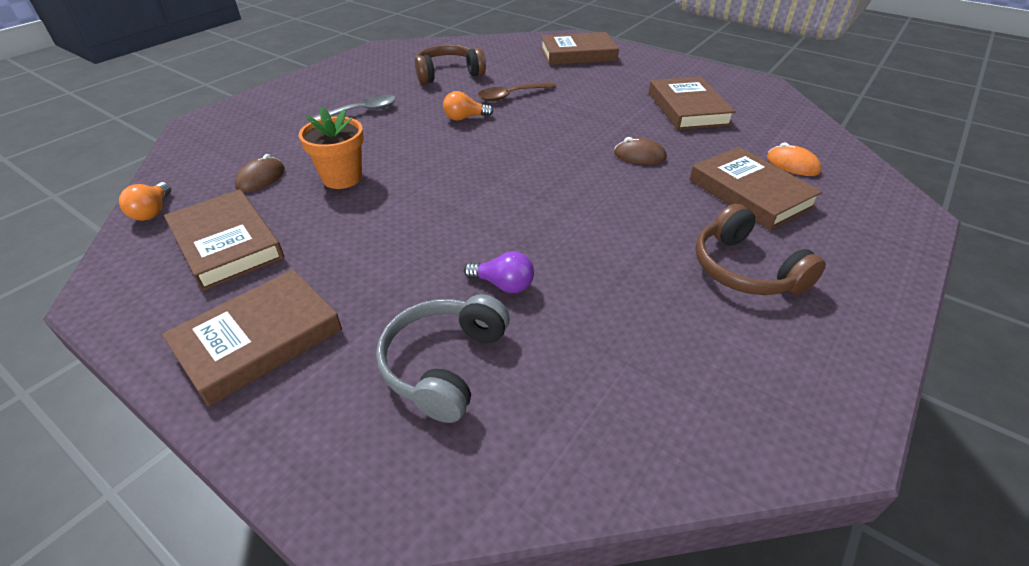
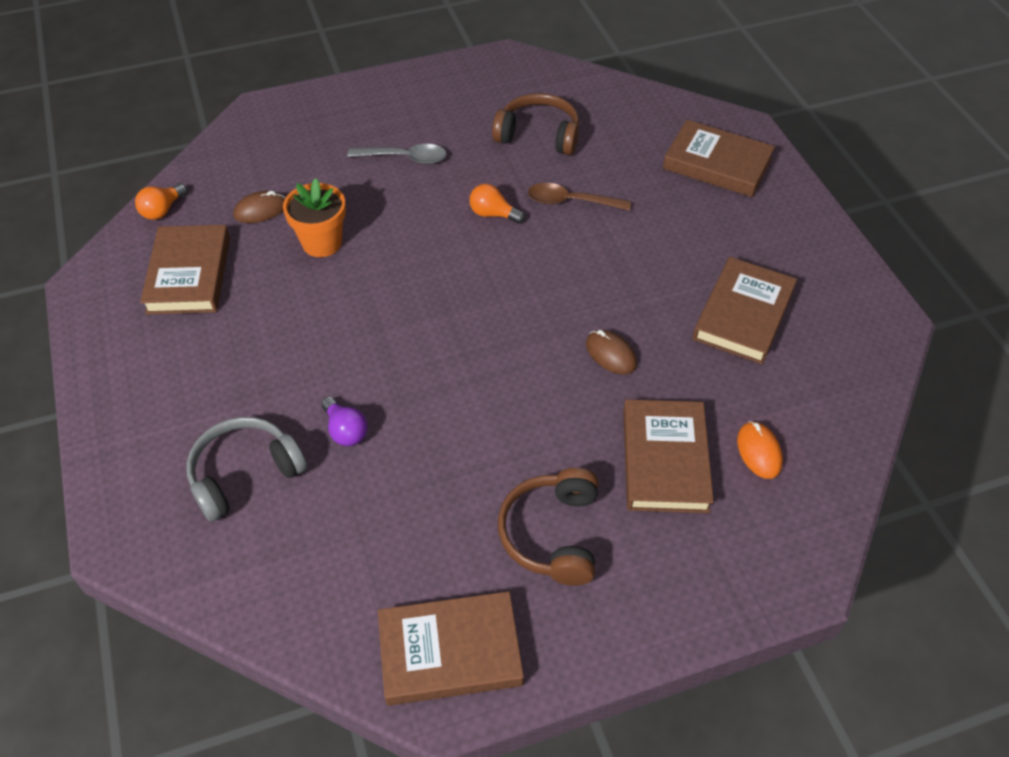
camera: 35 degrees right, 10 degrees up
brown book [162,269,342,407] -> brown book moved to [378,591,524,706]

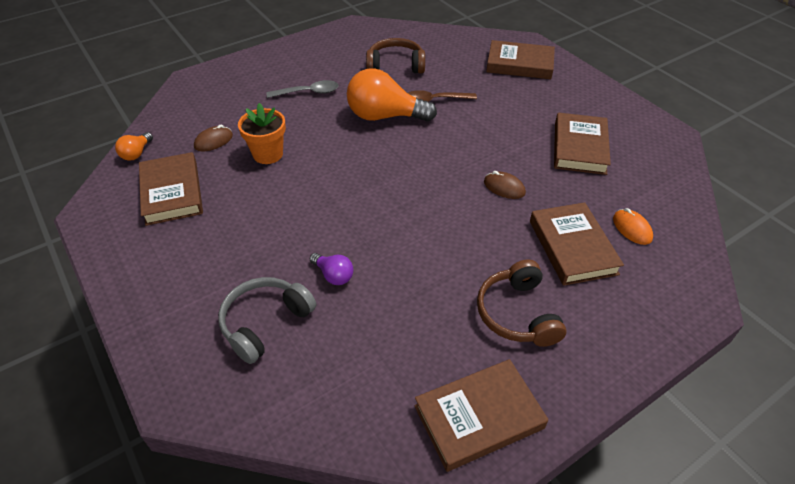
camera: 15 degrees left, 5 degrees down
orange light bulb [469,184,525,224] -> orange light bulb [347,68,437,122], size x2.13

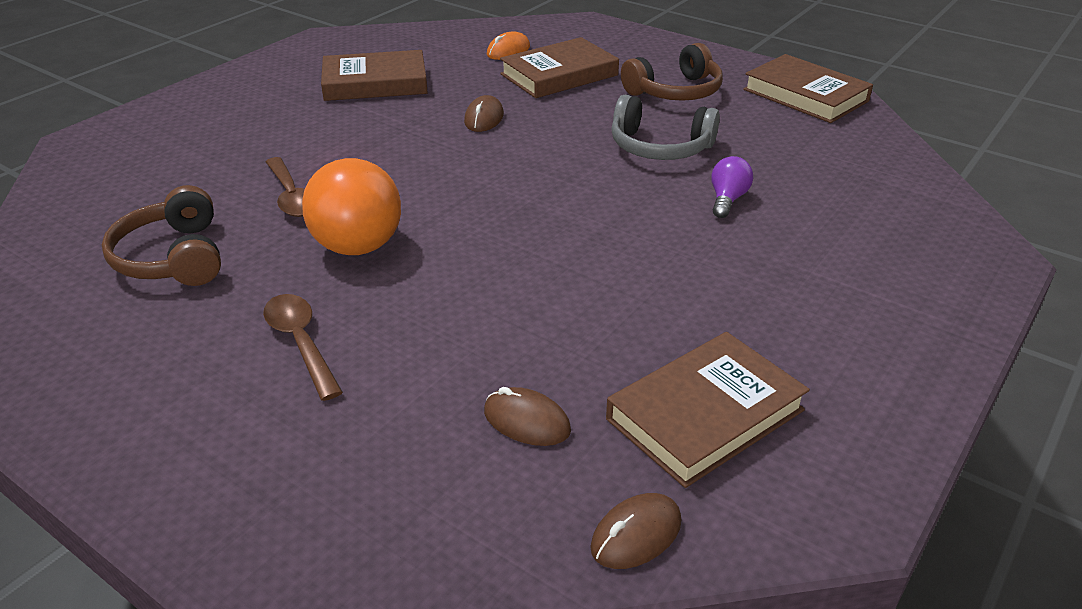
camera: 110 degrees left, 10 degrees down
orange light bulb [115,132,153,161] -> brown mouse [590,493,681,569]
grey headphones [218,277,316,364] -> grey headphones moved to [611,95,720,160]
orange flower pot [238,103,286,164] -> none
grey spoon [266,80,339,98] -> brown spoon [263,294,343,401]
brown book [486,40,555,79] -> none

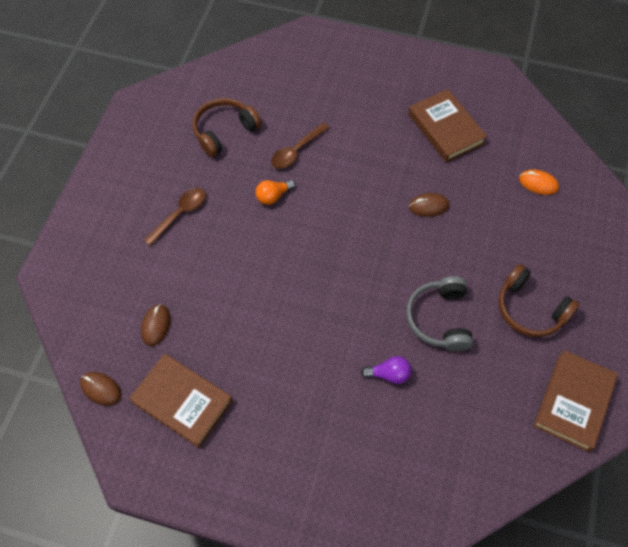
camera: 70 degrees right, 25 degrees up
orange light bulb [302,158,401,255] -> orange light bulb [255,180,295,205], size x0.47
brown book [500,37,619,98] -> none

